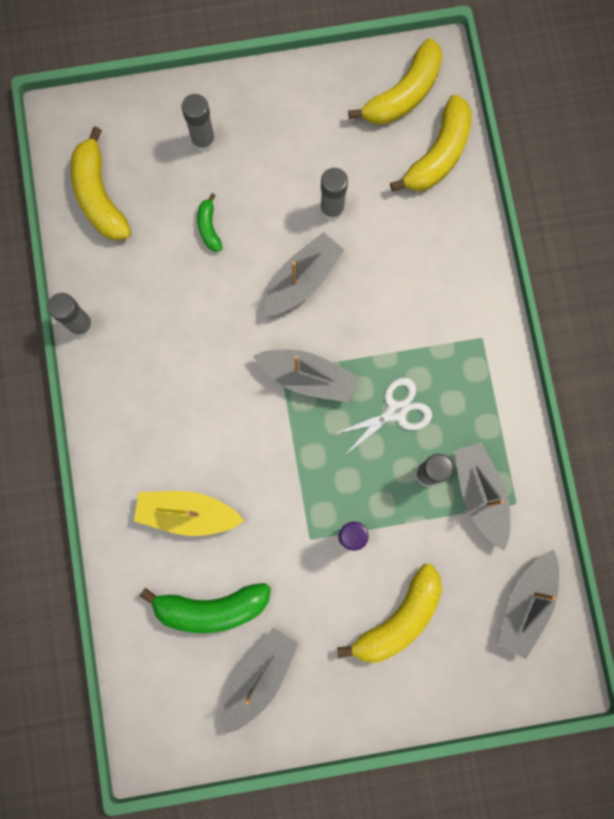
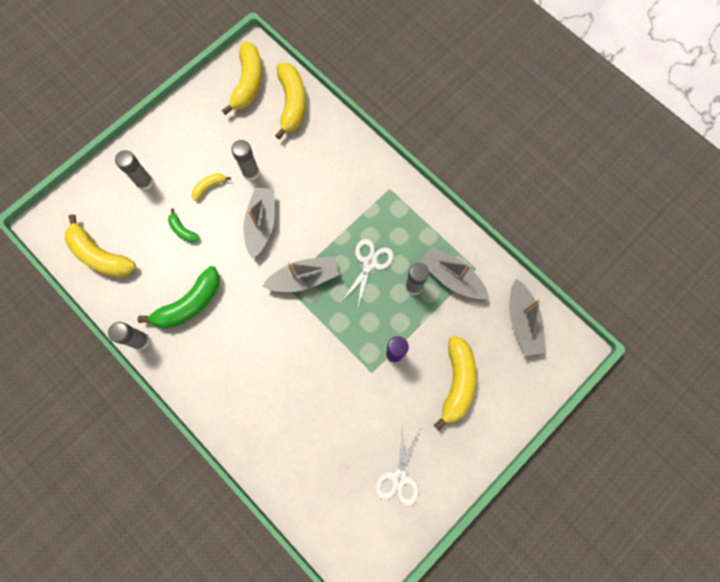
camera: 35 degrees left, 5 degrees down
yellow boat [134,491,244,536] -> none
green banana [140,583,271,633] -> green banana moved to [138,266,220,329]
grey boat [223,627,298,734] -> white scissors [375,425,421,506]
none -> yellow banana [192,173,231,201]

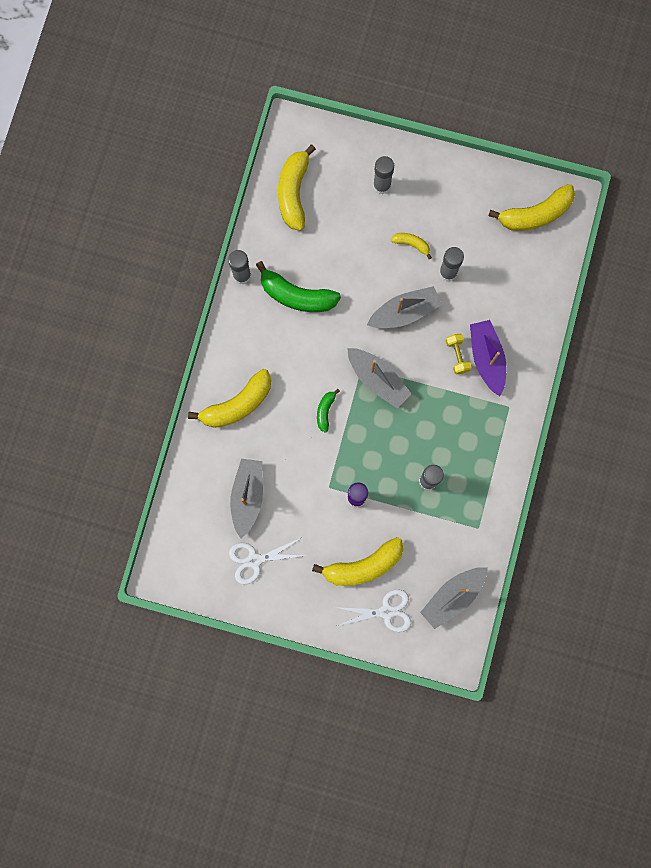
camera: 60 degrees right, 5 degrees up
green banana [168,208,200,243] -> green banana moved to [317,389,340,433]
yellow banana [275,63,306,140] -> yellow banana moved to [188,369,271,428]
white scissors [343,239,394,307] -> white scissors moved to [335,590,411,632]
grey boat [420,246,489,299] -> grey boat moved to [230,459,263,538]
none -> yellow dumbbell [446,334,472,375]
none -> purple boat [470,320,506,396]

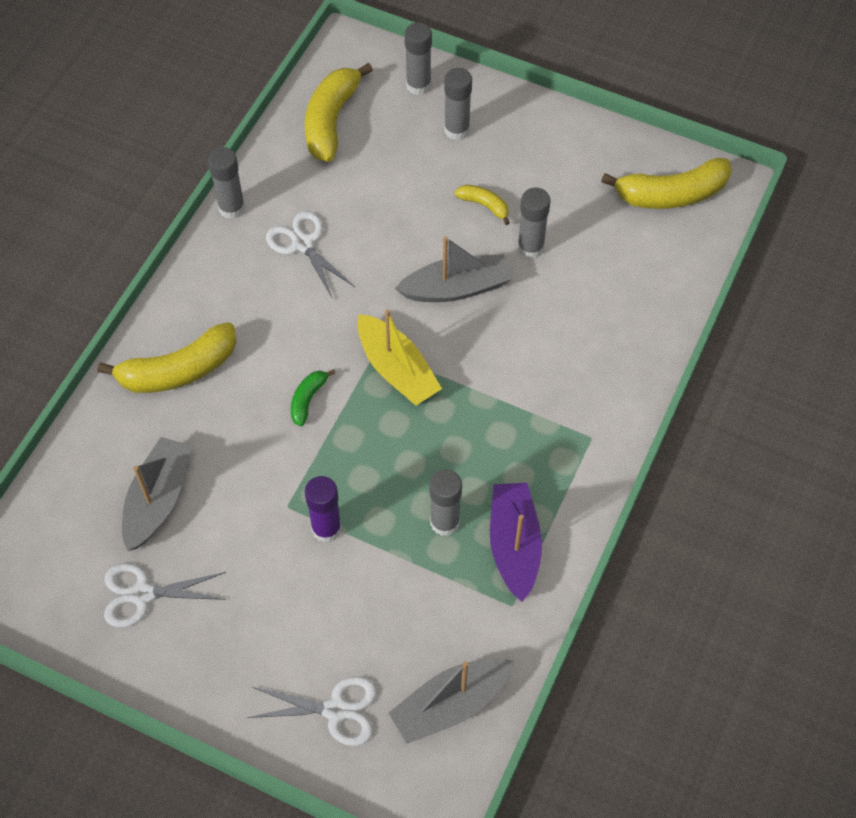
camera: 10 degrees right, 20 degrees down
green banana [256,261,341,312] -> white scissors [266,211,355,299]
yellow banana [312,537,404,586] -> none
grey boat [347,348,412,409] -> yellow boat [357,309,442,405]
yellow dumbbell [446,334,472,375] -> none
purple boat [470,320,506,396] -> purple boat moved to [490,483,542,602]
none -> grey glue stick [405,22,432,95]

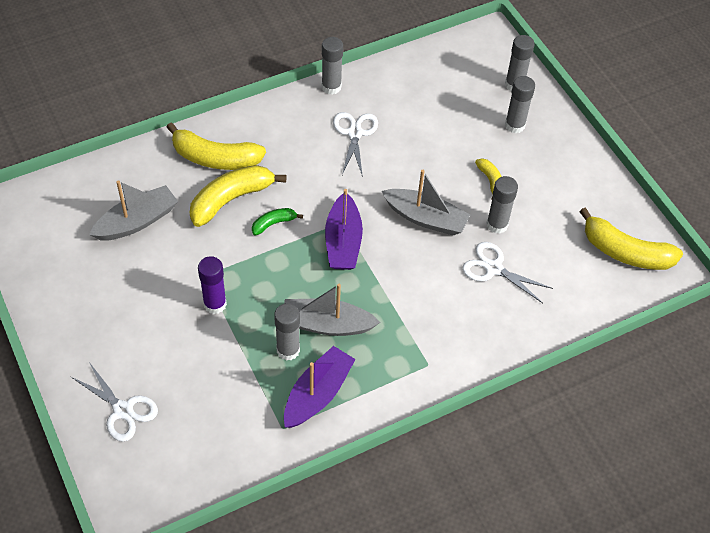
camera: 35 degrees right, 5 degrees down
white scissors [104,563,227,627] -> white scissors moved to [462,242,553,303]
yellow banana [305,63,373,162] -> yellow banana moved to [190,165,287,227]
yellow boat [357,309,442,405] -> purple boat [325,189,363,270]
grey boat [389,658,514,744] -> grey boat moved to [284,284,380,336]

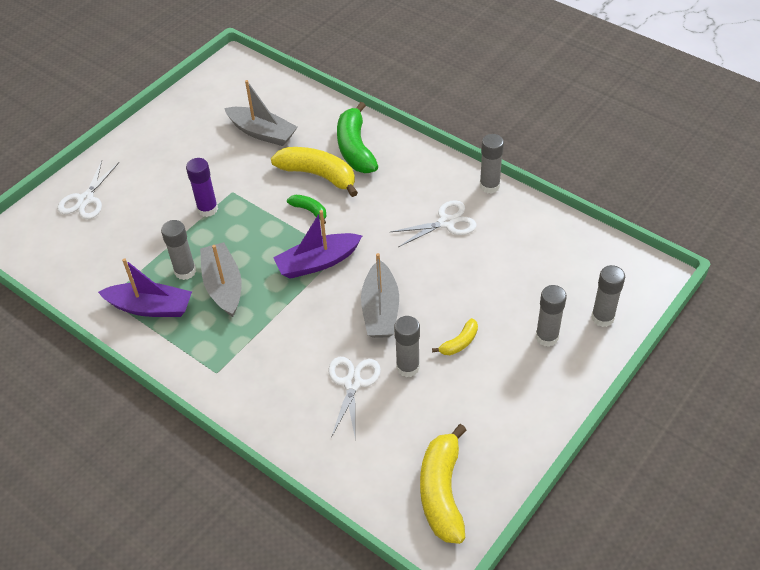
camera: 70 degrees right, 5 degrees down
yellow banana [166,123,266,170] -> green banana [337,102,378,173]

